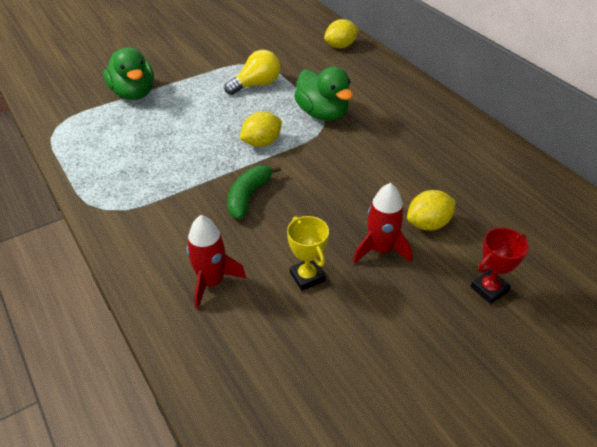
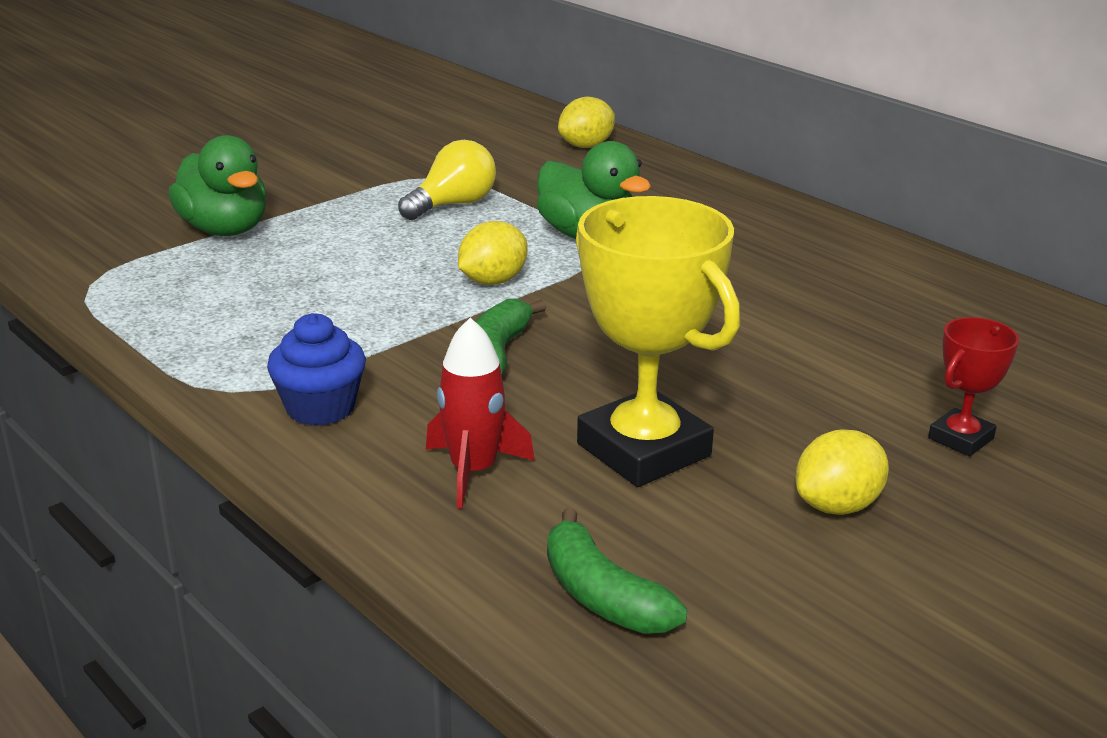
camera: 10 degrees left, 15 degrees down
yellow trophy [287,216,329,291] -> yellow trophy [576,196,740,487], size x2.01
red rocket [353,183,412,264] -> none
yellow lemon [407,190,456,230] -> yellow lemon moved to [796,430,889,515]
none -> blue cupcake [267,313,366,426]
none -> green banana [547,508,687,634]

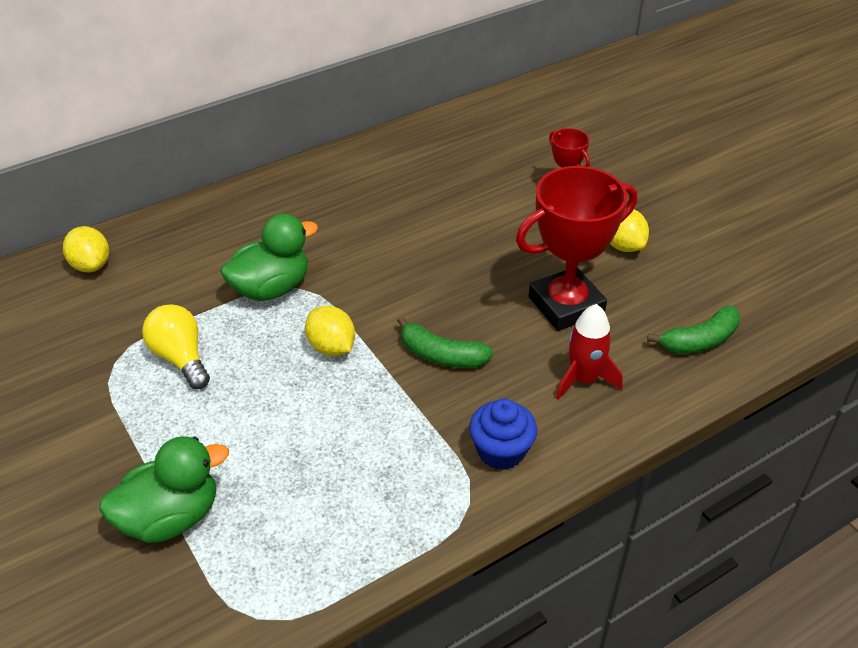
camera: 80 degrees left, 15 degrees up
yellow trophy [576,196,740,487] -> red trophy [516,166,637,331]

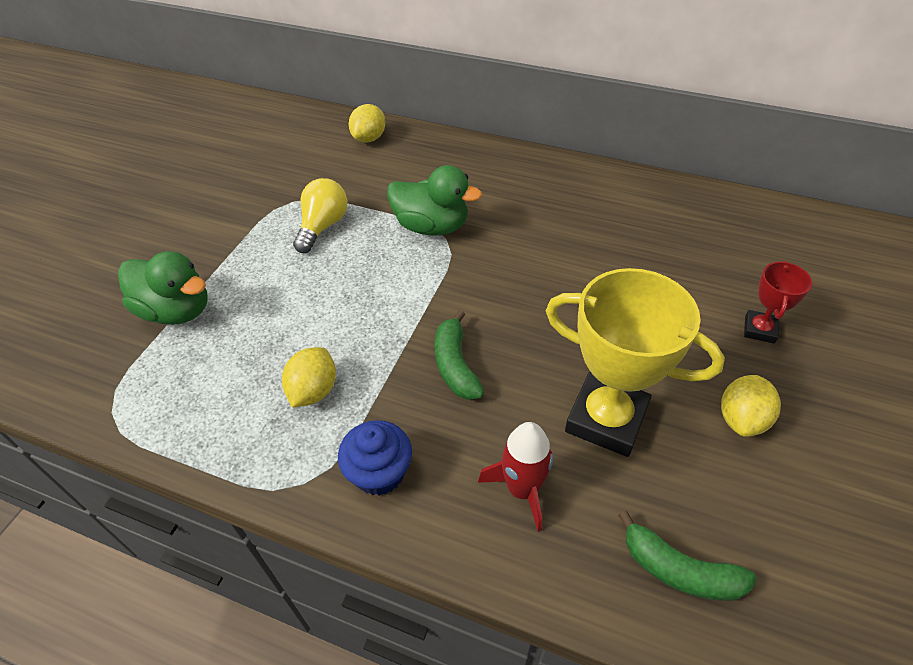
camera: 55 degrees right, 5 degrees up
yellow lemon [305,306,355,356] -> yellow lemon moved to [282,347,336,408]
red trophy [516,166,637,331] -> yellow trophy [546,268,725,457]

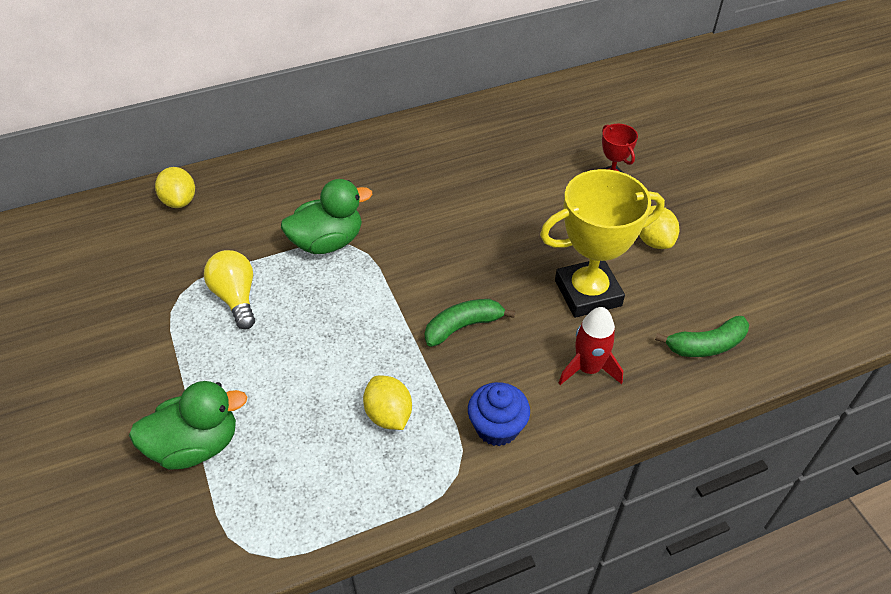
camera: 45 degrees left, 0 degrees up
green banana [435,310,484,400] -> green banana turned 120 degrees clockwise [425,299,515,347]

